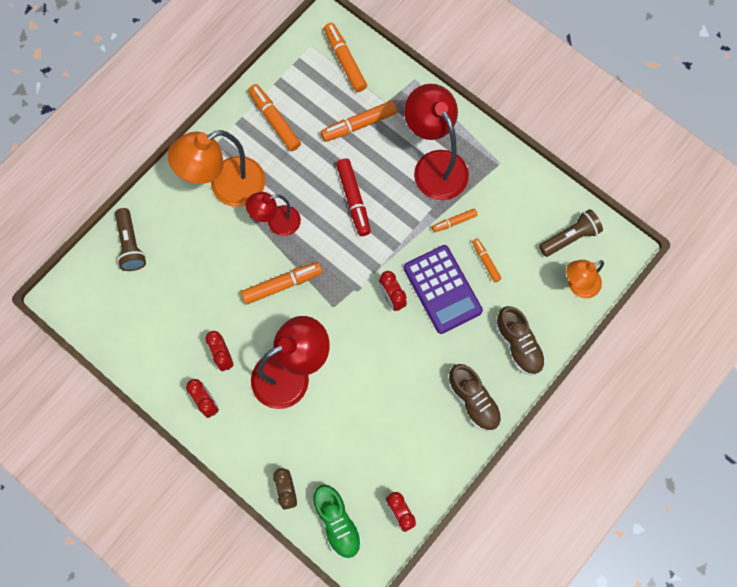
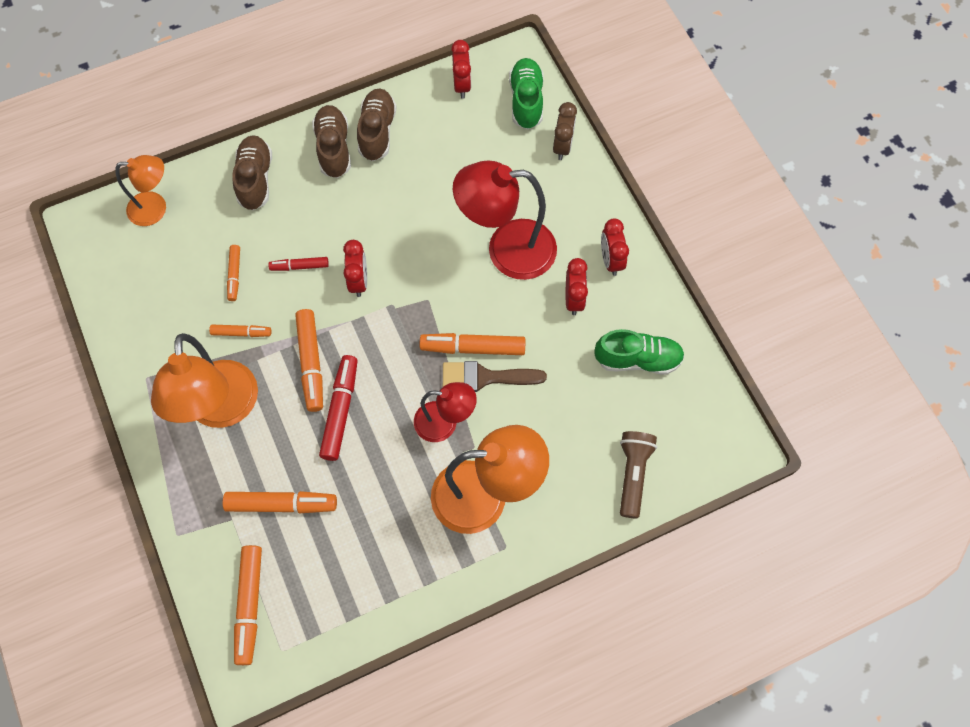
camera: 155 degrees left, 5 degrees down
orange marker [248,84,301,151] -> orange marker moved to [295,309,323,412]
purple calculator [403,245,483,334] -> red marker [268,257,329,271]
red lamp [404,84,469,200] -> orange lamp [151,333,258,428]
brown flashlight [539,209,603,257] -> none
none -> brown shoe [357,88,397,161]
none -> brown brush [443,361,547,392]
none -> green shoe [594,329,685,375]

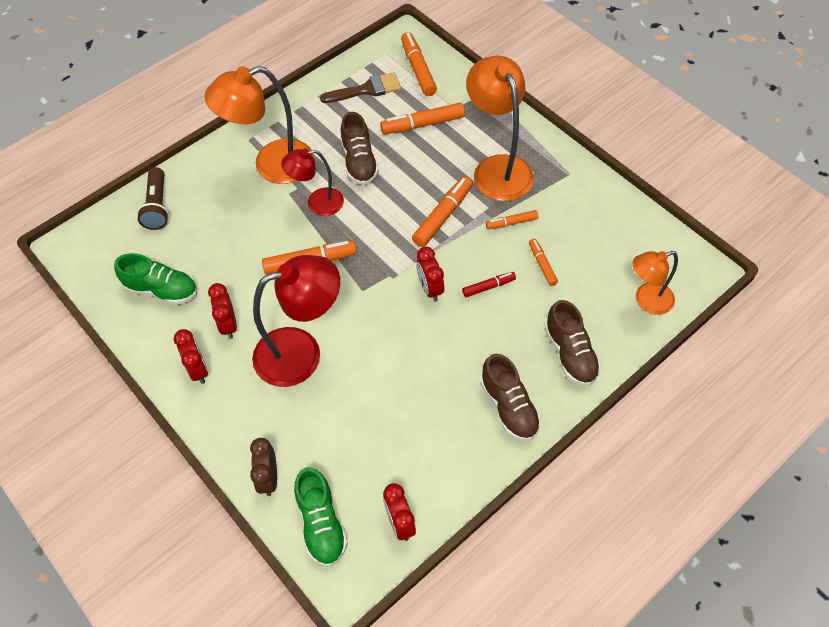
camera: 165 degrees right, 10 degrees down
orange marker [295,309,323,412] -> orange marker turned 60 degrees clockwise [412,177,473,247]
red marker [319,355,358,461] -> none
brown shoe [357,88,397,161] -> brown shoe moved to [341,112,379,185]
brown brush [443,361,547,392] -> brown brush moved to [320,72,401,103]
green shoe [594,329,685,375] -> green shoe turned 150 degrees counterclockwise [114,253,197,305]

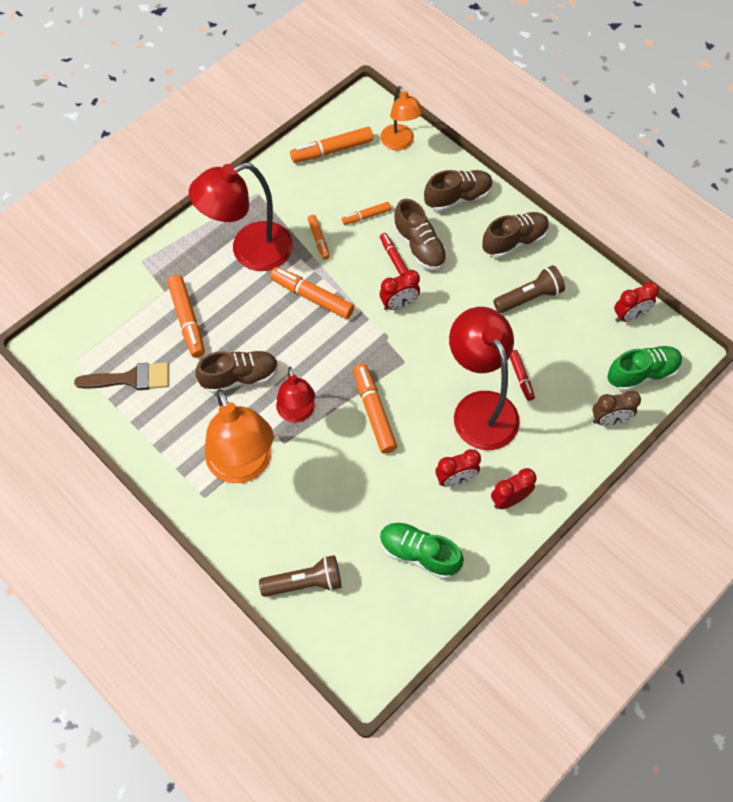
camera: 95 degrees left, 5 degrees up
green shoe [114,253,197,305] -> green shoe turned 75 degrees counterclockwise [380,522,464,579]
brown brush [320,72,401,103] -> brown brush turned 105 degrees clockwise [74,362,169,390]
orange marker [401,32,437,96] -> orange marker moved to [290,127,373,163]
orange lamp [466,56,534,201] -> red lamp [189,162,293,271]
none -> brown shoe [394,199,447,270]
none -> brown flashlight [493,265,565,313]
none -> red marker [510,350,535,401]

